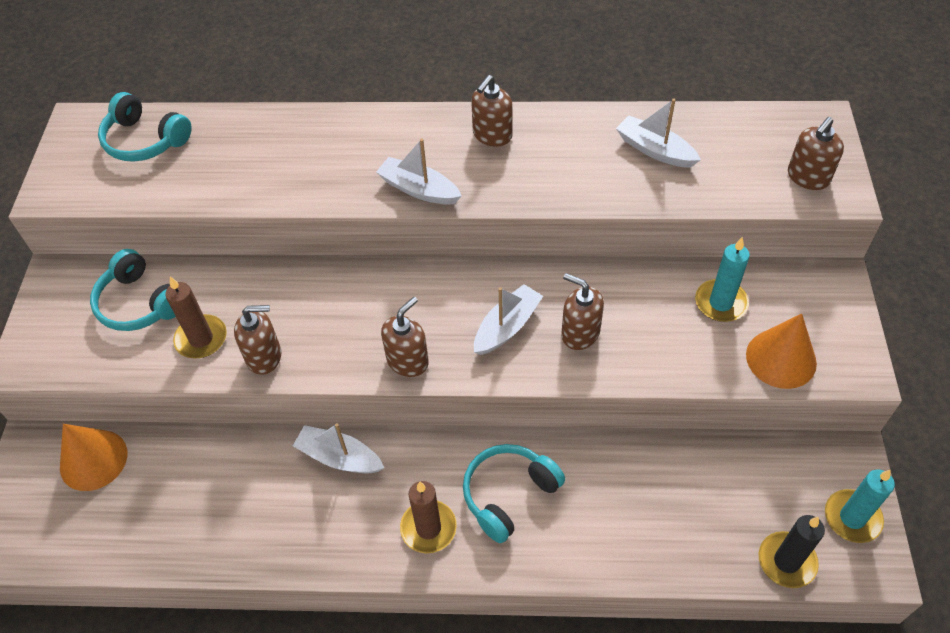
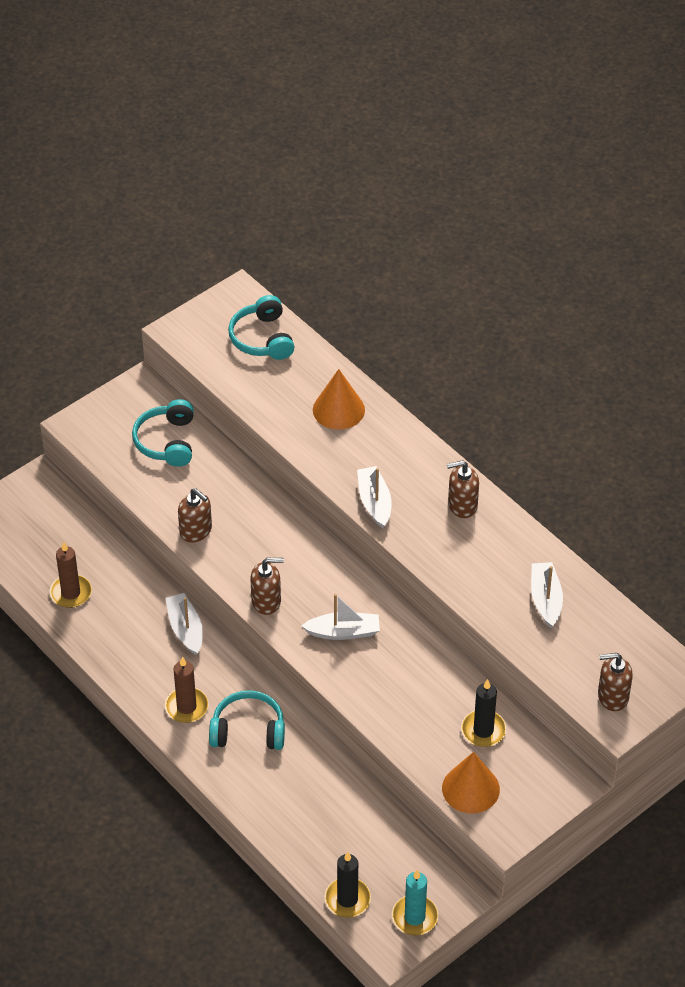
camera: 45 degrees right, 5 degrees down
orange cone [60,424,127,491] -> orange cone moved to [313,369,365,430]
brown candle [165,276,227,359] -> brown candle moved to [50,542,92,608]
brown soap dispenser [561,273,604,350] -> none
turquoise candle [695,237,750,322] -> black candle [461,679,506,747]

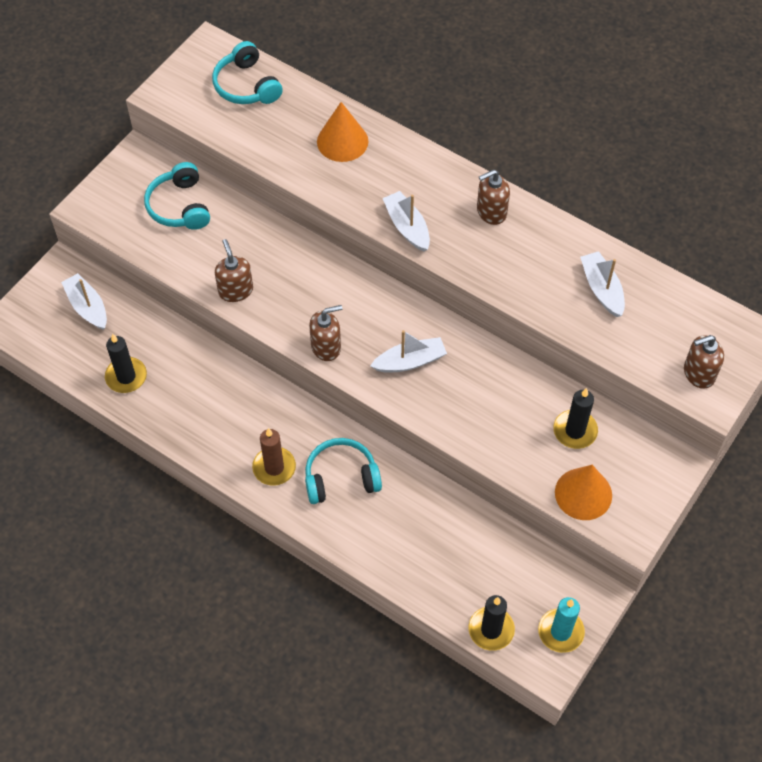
camera: 15 degrees left, 10 degrees up
brown candle [50,542,92,608] -> black candle [105,334,147,393]
white boat [165,593,203,655] -> white boat moved to [61,273,107,330]
brown soap dispenser [178,488,212,543] -> brown soap dispenser turned 135 degrees counterclockwise [215,239,253,302]

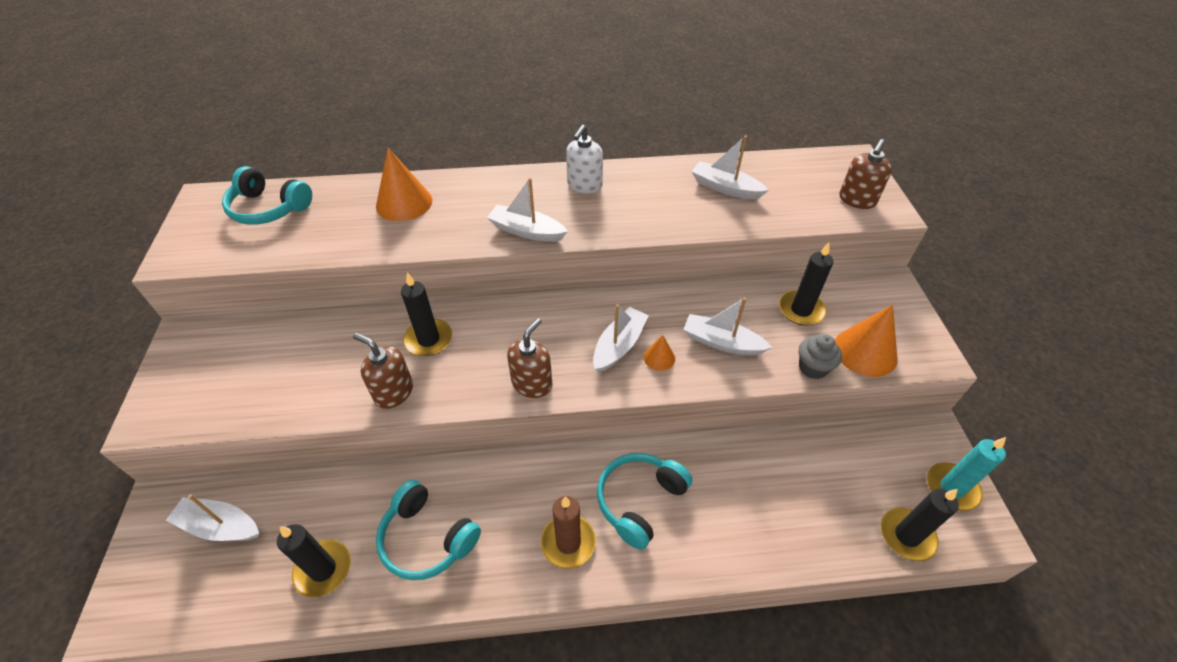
camera: 40 degrees left, 10 degrees down
turquoise headphones [144,162,210,230] -> turquoise headphones moved to [376,480,481,580]
brown soap dispenser [477,170,510,225] -> white soap dispenser [566,125,603,194]
none -> black candle [401,273,452,356]
none -> orange cone [644,335,675,371]
none -> white boat [683,298,772,356]
none -> grey cupcake [799,334,842,379]

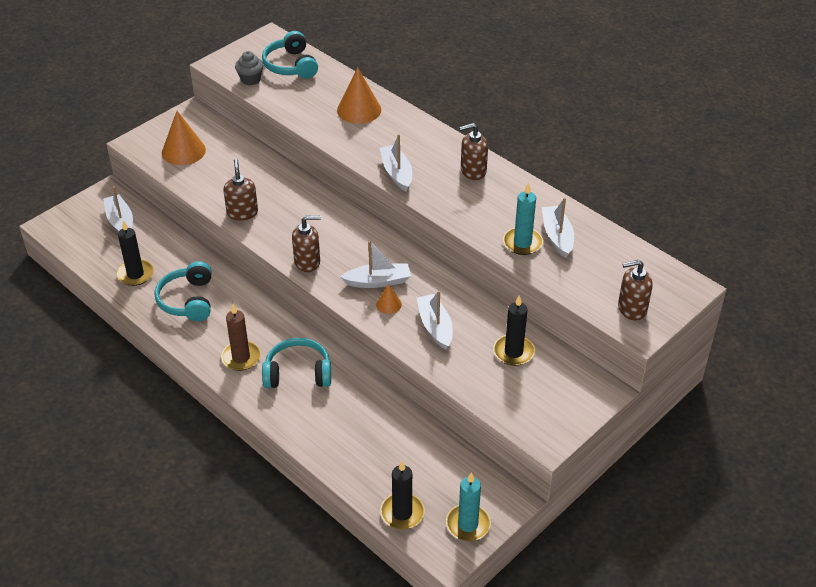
camera: 50 degrees right, 5 degrees down
black candle [401,273,452,356] -> none
white soap dispenser [566,125,603,194] -> brown soap dispenser [459,123,488,180]
grey cupcake [799,334,842,379] -> grey cupcake moved to [235,51,263,85]
orange cone [835,304,898,377] -> orange cone moved to [162,111,206,165]
none -> turquoise candle [503,183,543,255]

